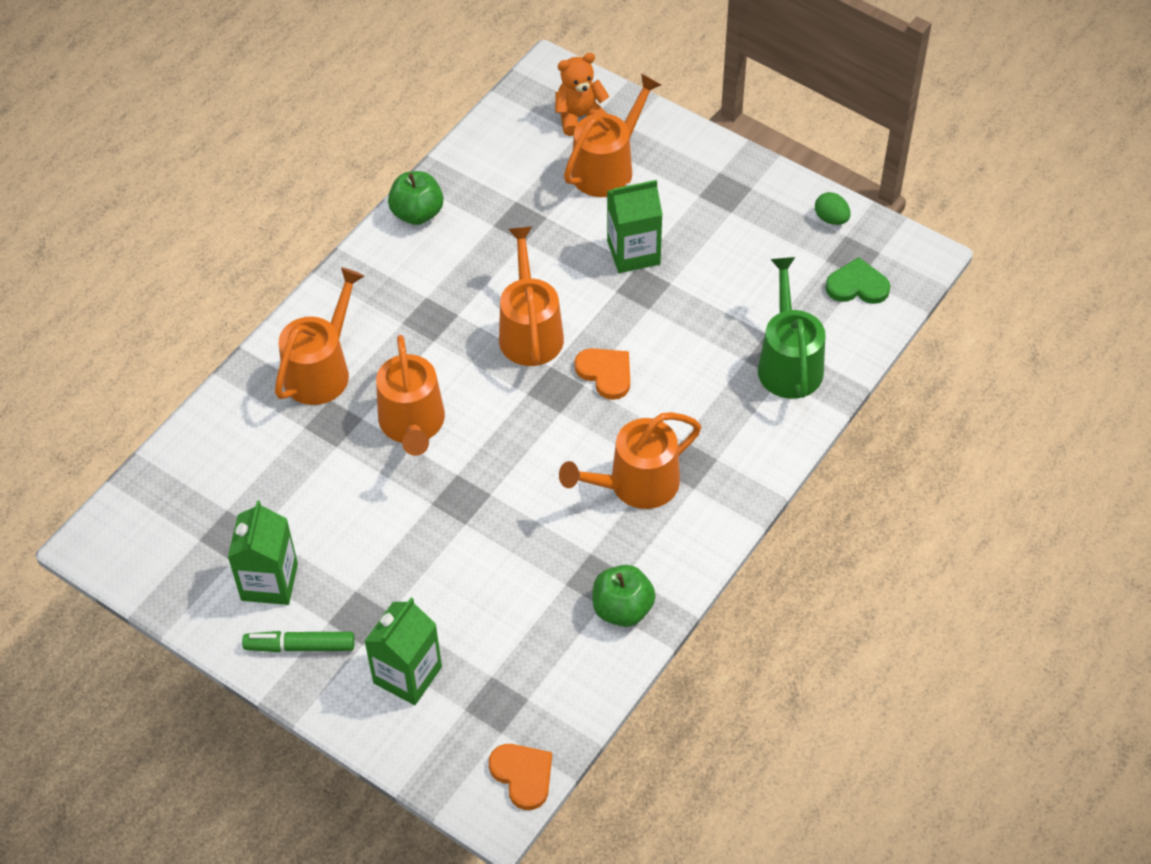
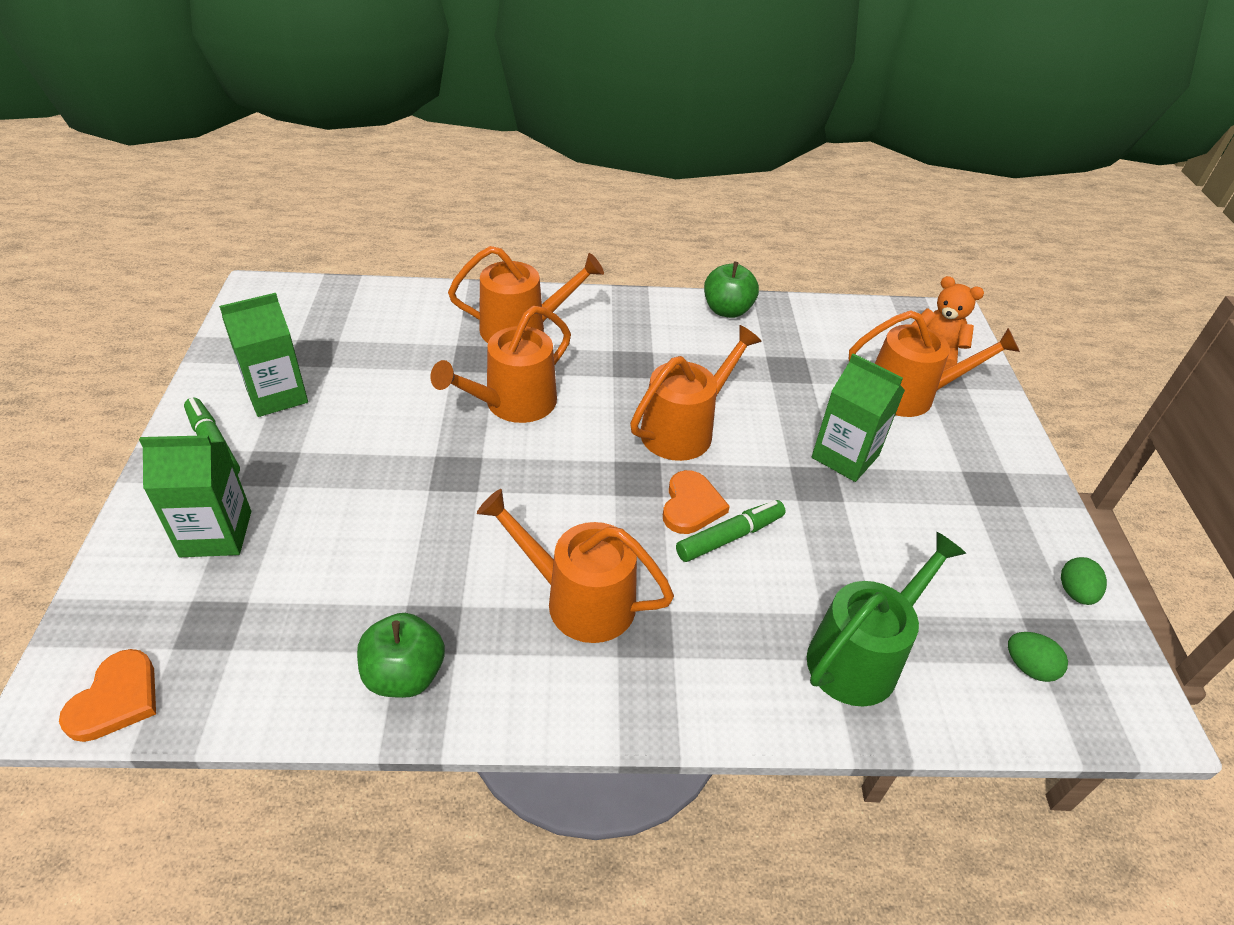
camera: 50 degrees right, 10 degrees down
green heart [825,257,890,304] -> green egg [1008,632,1068,682]
none -> green marker [676,500,786,562]

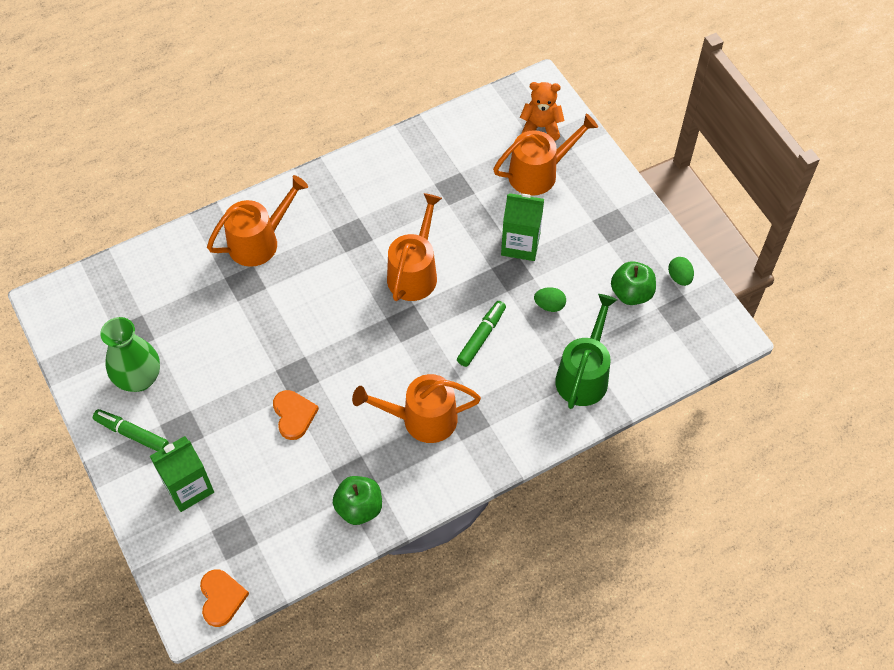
camera: 25 degrees left, 15 degrees up
green carton [219,293,308,417] -> green vase [100,317,160,392]
orange watering can [431,306,571,423] -> none
orange heart [663,470,730,534] -> orange heart moved to [273,390,319,440]
green apple [704,262,759,318] -> green apple moved to [611,261,656,305]
green egg [1008,632,1068,682] -> green egg moved to [534,287,566,312]

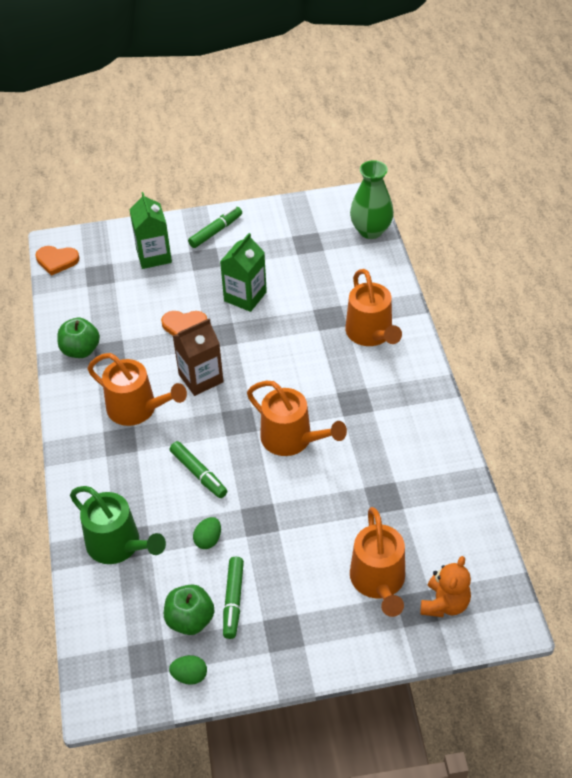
camera: 110 degrees right, 10 degrees down
green vase [100,317,160,392] -> green vase moved to [350,160,394,239]
orange watering can [352,374,481,443] -> orange watering can turned 105 degrees clockwise [87,353,187,426]
green carton [501,193,544,261] -> green carton moved to [220,233,267,312]
none -> brown carton [173,319,224,396]
none -> green marker [223,557,244,639]

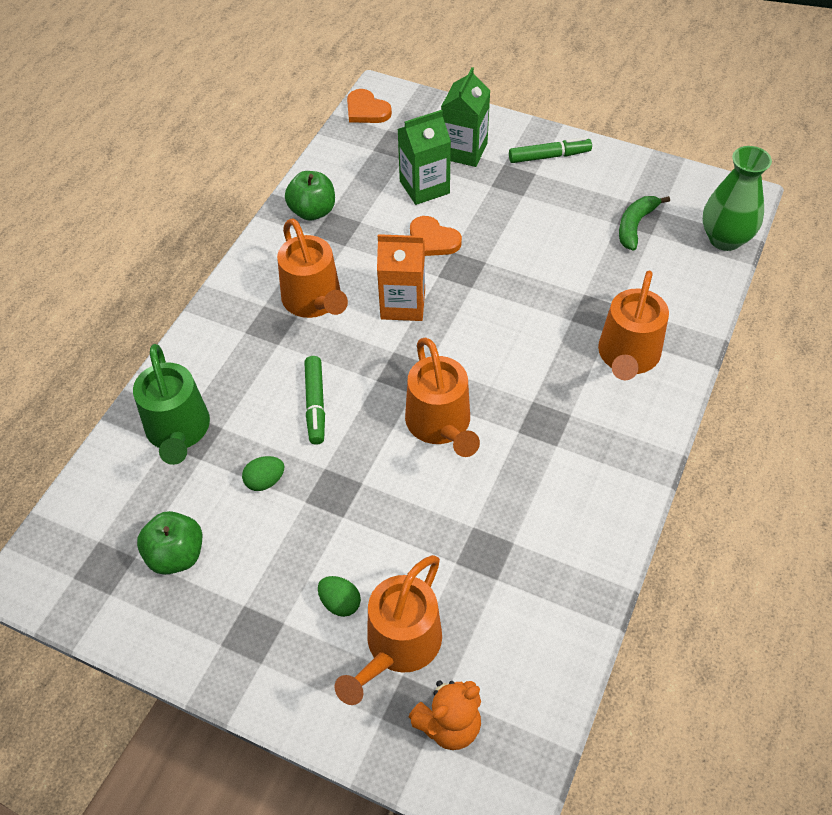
camera: 35 degrees right, 5 degrees up
green egg [169,655,207,685] -> green egg moved to [318,576,361,617]
brown carton [173,319,224,396] -> orange carton [377,234,425,321]
green carton [220,233,267,312] -> green carton moved to [398,110,451,205]
green marker [223,557,244,639] -> none
none -> green banana [619,196,670,251]

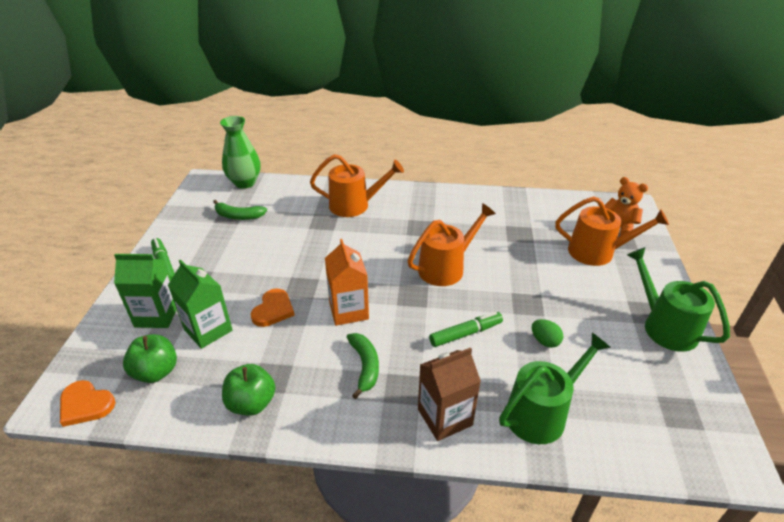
camera: 110 degrees left, 15 degrees down
green apple [137,511,202,575] -> green apple moved to [123,334,177,383]
orange watering can [277,218,348,318] -> green banana [347,333,379,399]
green egg [318,576,361,617] -> none
orange heart [347,89,392,123] -> orange heart turned 90 degrees clockwise [60,380,116,427]
none -> brown carton [418,347,481,441]
none -> green watering can [627,247,730,352]

